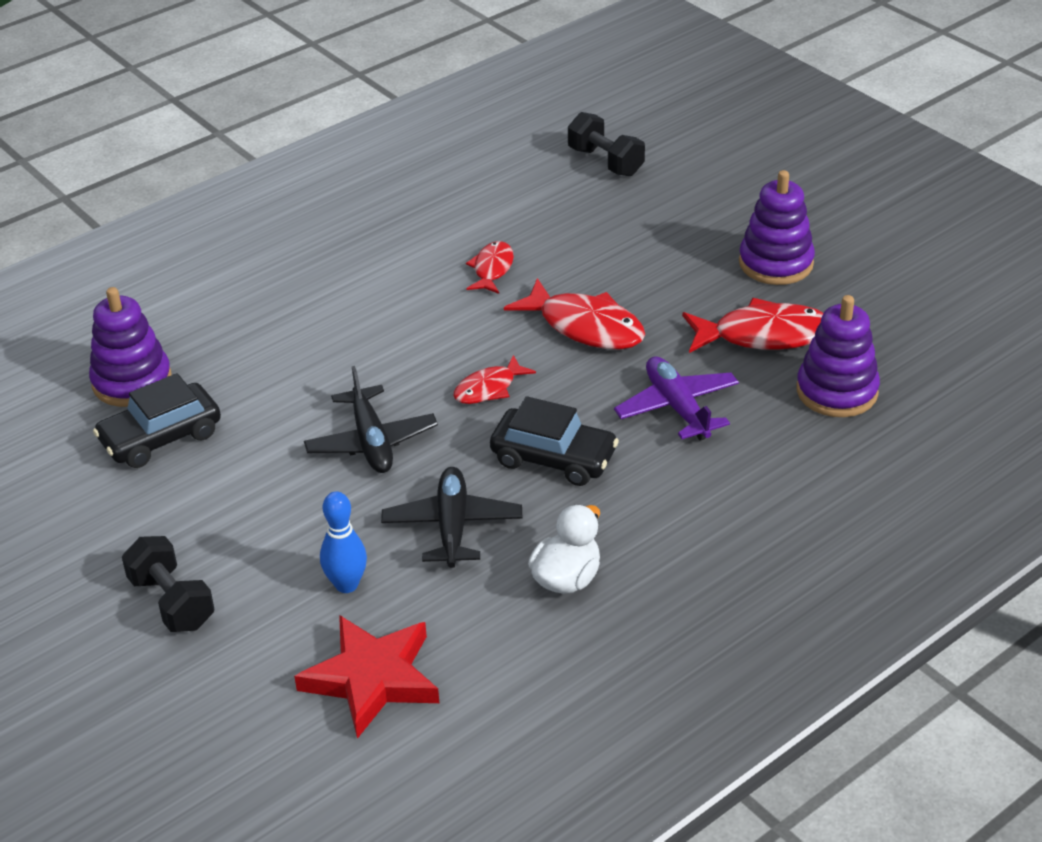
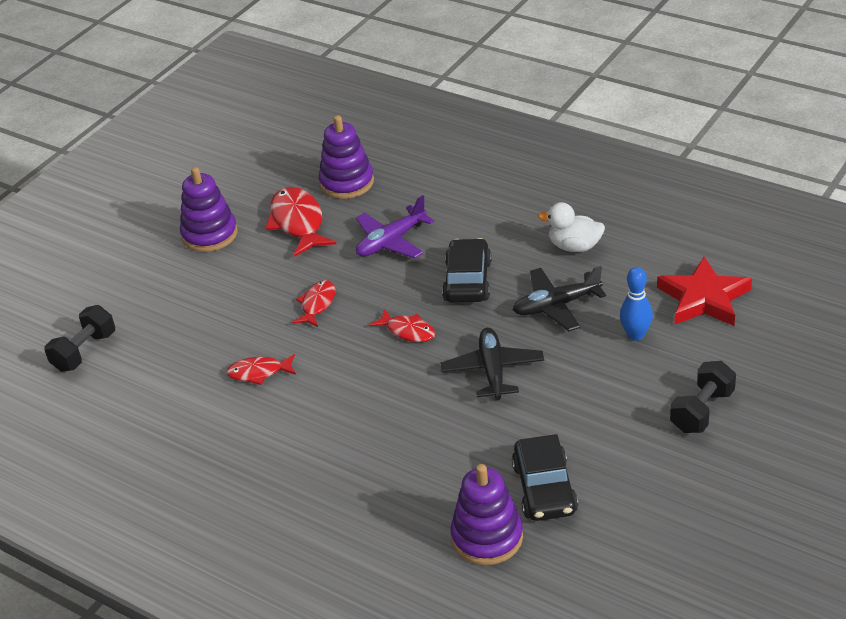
camera: 105 degrees left, 0 degrees up
black car [93,373,221,468] -> black car turned 45 degrees clockwise [512,434,578,521]
black plane [304,366,438,473] -> black plane turned 60 degrees counterclockwise [441,328,544,400]
red fish [504,278,645,349] -> red fish [292,280,335,327], size x0.58

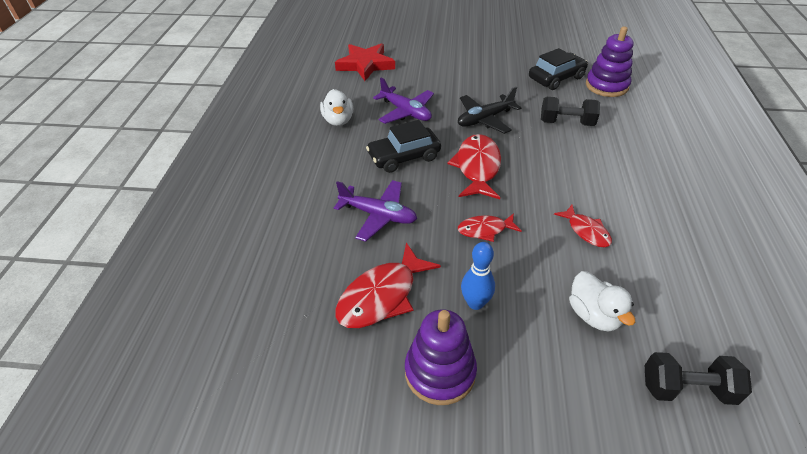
camera: 120 degrees left, 5 degrees up
purple stacking toy [319,115,374,199] -> none
red fish [370,309,435,342] -> red fish [448,134,501,199], size x1.71
black plane [513,266,606,331] -> purple plane [373,78,434,124]
blue bowling pin [620,267,653,341] -> blue bowling pin moved to [461,242,495,310]
black dumbbell [670,361,736,433] -> black dumbbell moved to [541,97,600,126]
none -> white duck [569,271,635,332]

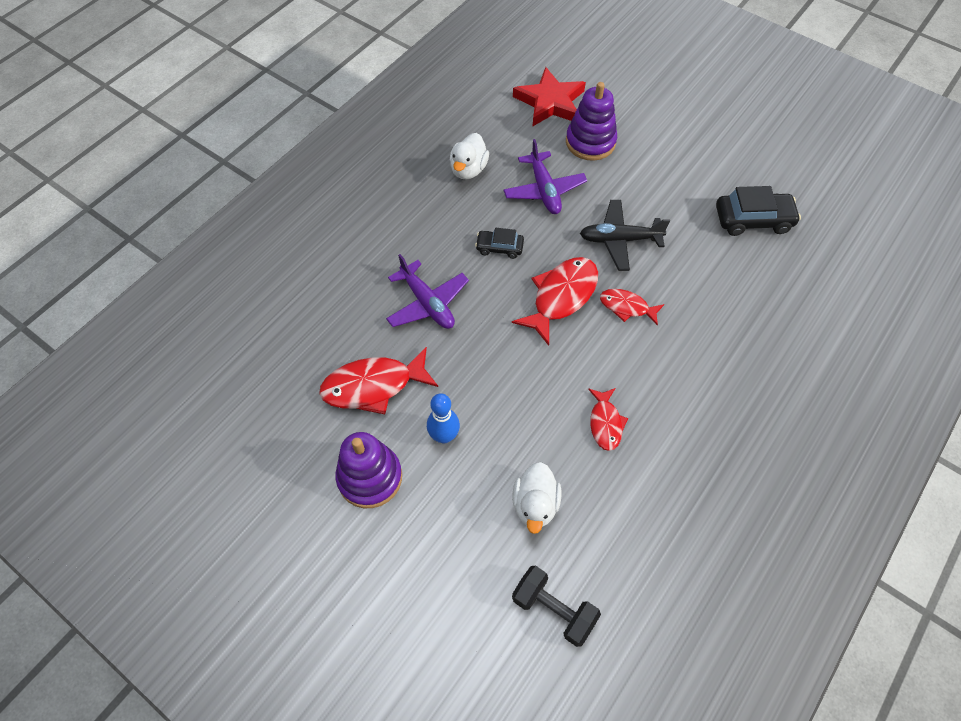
camera: 30 degrees right, 15 degrees up
black car [366,120,441,173] -> black car [475,228,524,259], size x0.59
red fish [458,213,522,242] -> red fish moved to [600,289,664,326]
black dumbbell [541,97,600,126] -> none
purple stacking toy [586,26,634,97] -> purple stacking toy moved to [566,82,617,161]

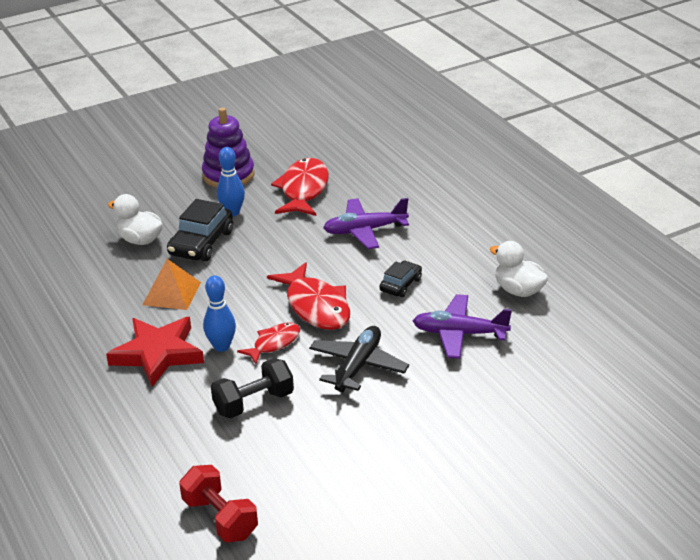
camera: 115 degrees right, 25 degrees down
black dumbbell [512,566,601,647] -> black dumbbell moved to [211,358,294,418]
red star [513,67,586,127] -> red star moved to [106,317,204,387]
purple stacking toy [566,82,617,161] -> none
red fish [588,388,628,451] -> orange pyramid [143,259,201,310]
black car [716,186,801,236] -> black car moved to [167,199,233,261]
none -> red dumbbell [179,465,258,543]
none -> blue bowling pin [203,275,236,352]

